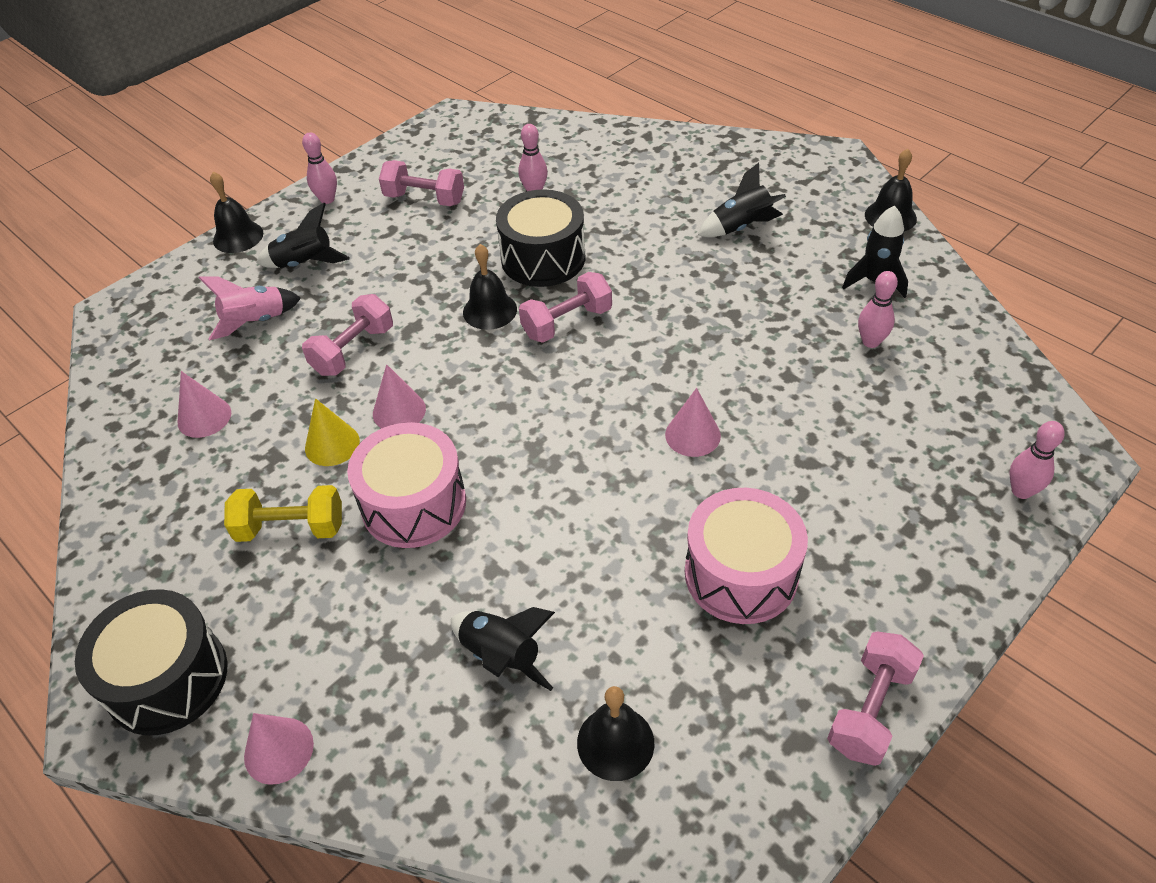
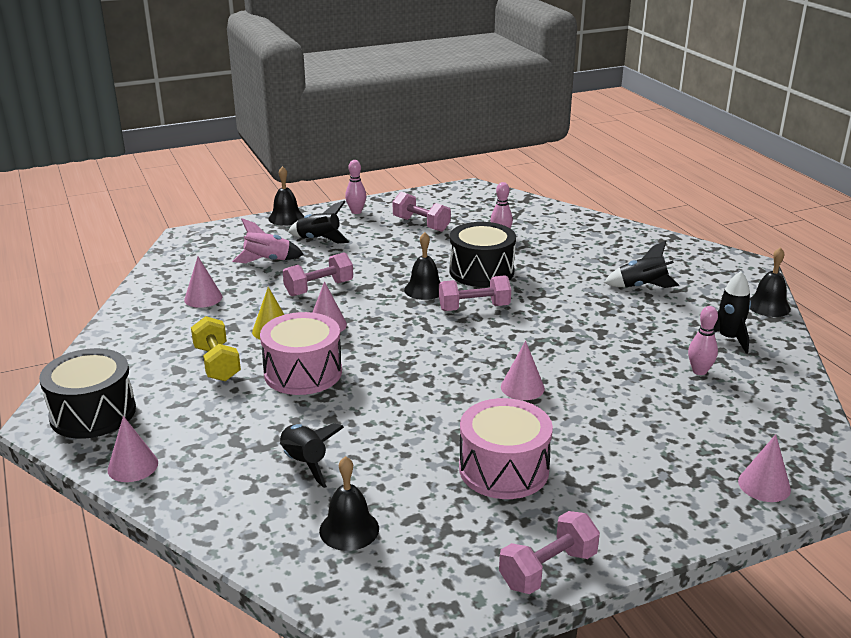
camera: 20 degrees right, 20 degrees down
yellow dumbbell [224,485,342,542] -> yellow dumbbell turned 45 degrees clockwise [191,316,241,381]
pink bowling pin [1009,421,1065,499] -> pink cone [738,434,791,502]

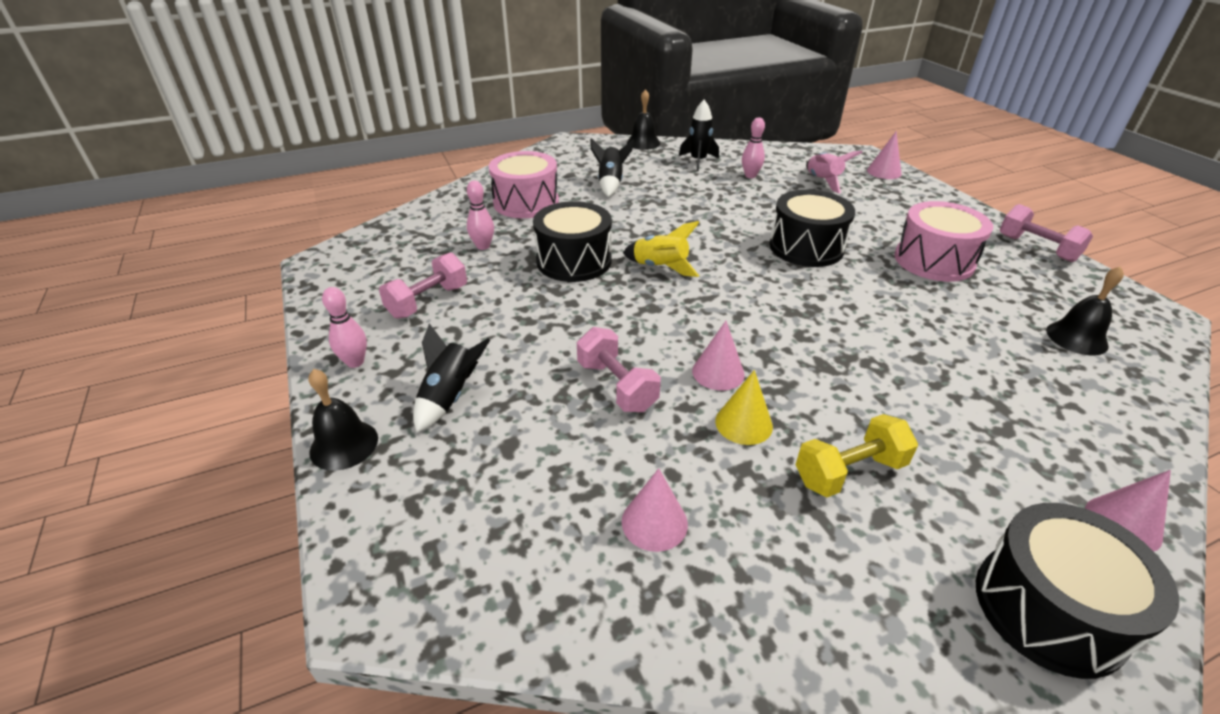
camera: 90 degrees left, 10 degrees up
pink rocket [232,218,304,263] -> pink rocket moved to [806,151,863,193]
pink drum [260,312,342,395] -> pink drum moved to [489,151,559,218]
black rocket [280,423,344,488] -> none
black bell [404,232,441,300] -> none
pink dumbbell [439,275,511,311] -> yellow rocket [623,221,700,277]
pink cone [501,341,545,400] -> black drum [769,190,855,267]

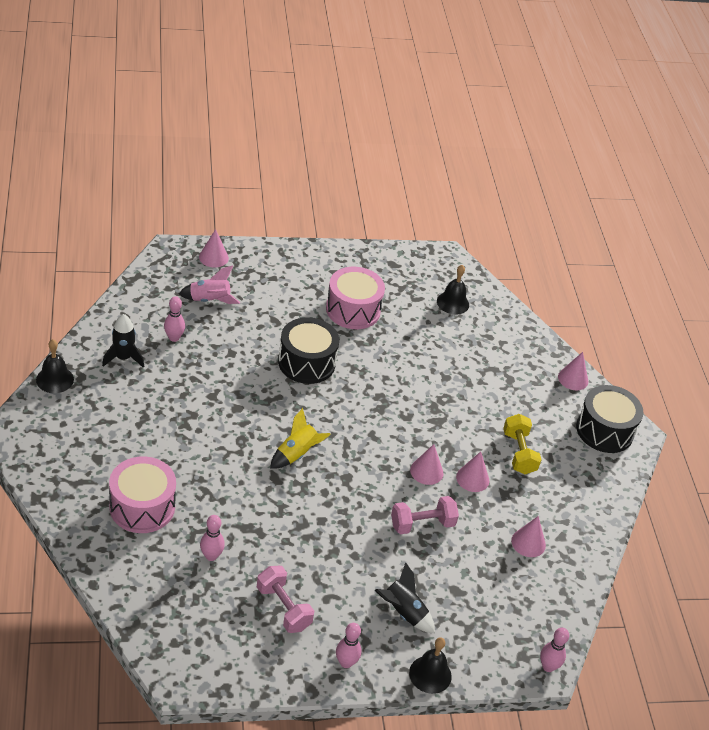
camera: 80 degrees left, 5 degrees up
black drum [533,201,612,282] -> none
black rocket [590,138,634,197] -> none
yellow cone [715,370,773,445] -> pink cone [456,452,489,492]
pink dumbbell [1000,204,1093,262] -> none
none -> pink bowling pin [540,628,569,672]

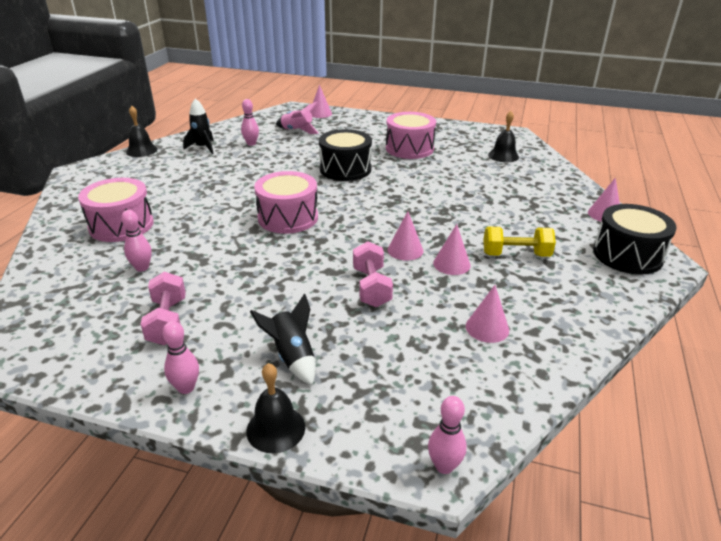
camera: 30 degrees right, 10 degrees down
yellow rocket [270,408,331,469] -> pink drum [254,171,318,234]
pink dumbbell [391,496,459,534] -> pink dumbbell turned 75 degrees clockwise [353,241,393,307]
yellow dumbbell [503,414,542,474] -> yellow dumbbell turned 75 degrees clockwise [483,227,556,257]

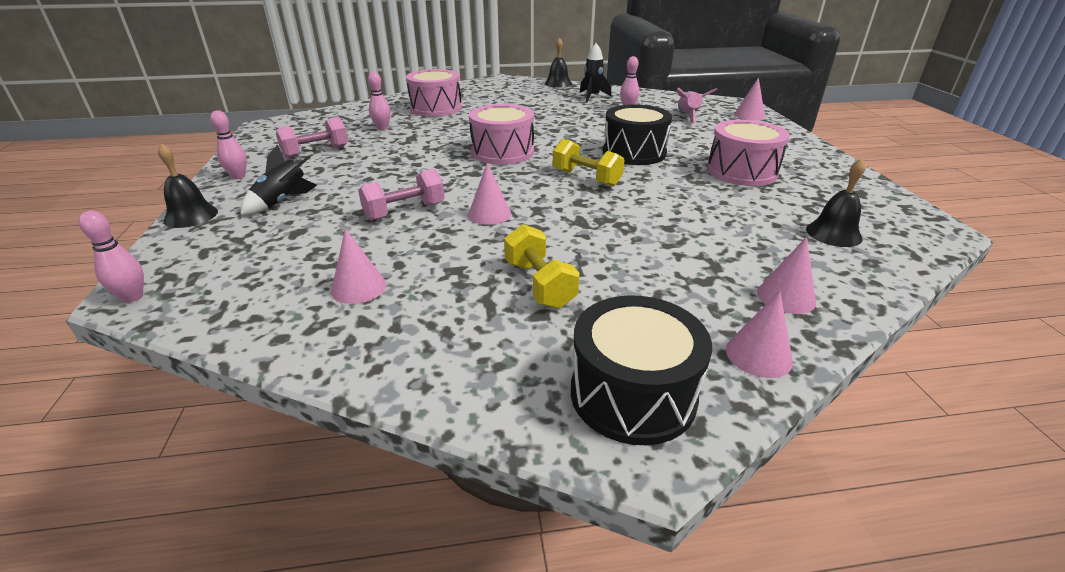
camera: 65 degrees right, 0 degrees up
pink cone [433,224,471,275] -> pink cone moved to [757,237,816,314]
none -> yellow dumbbell [553,139,625,187]

